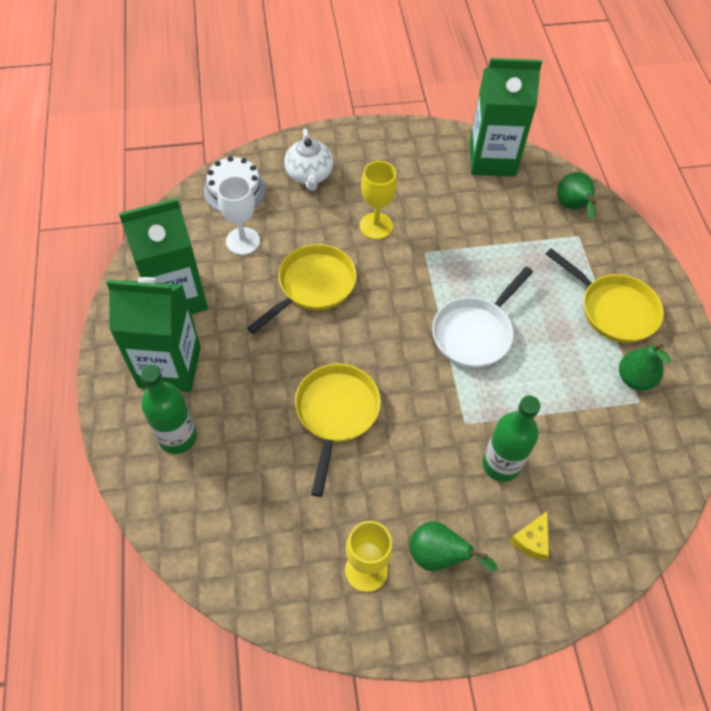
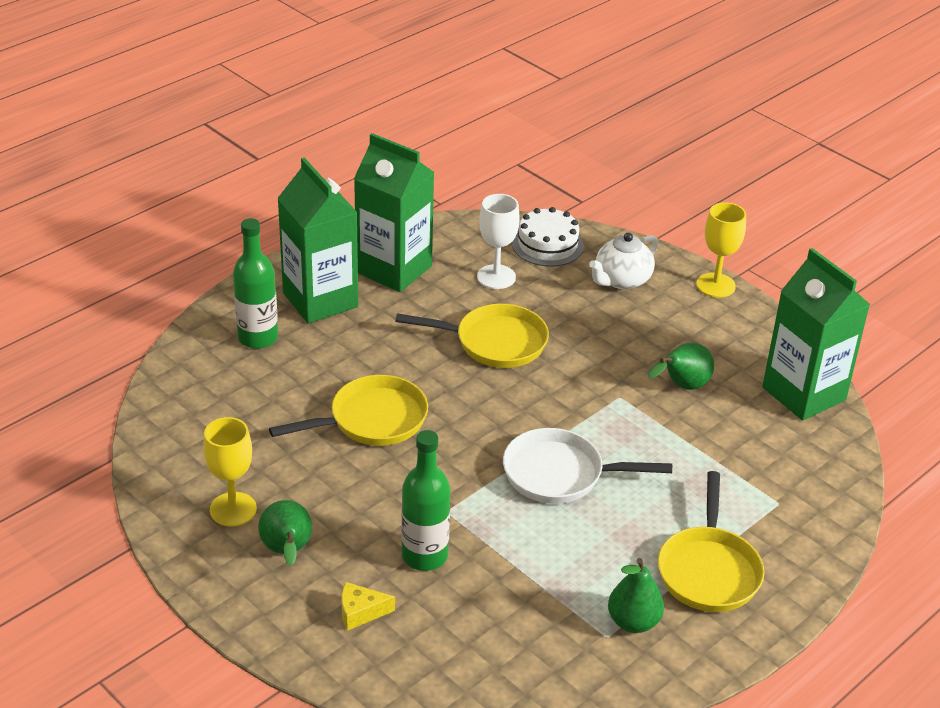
camera: 55 degrees right, 20 degrees down
yellow goblet [360,161,397,239] -> yellow goblet moved to [697,202,746,298]
green pear [557,172,596,220] -> green pear moved to [648,342,714,390]

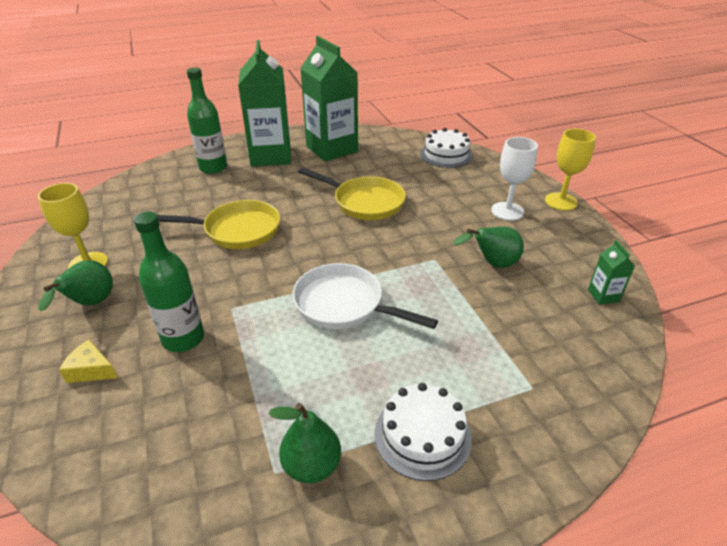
camera: 25 degrees right, 0 degrees up
white goblet [477,194,520,289] -> white goblet moved to [491,137,538,221]
white teapot [589,232,659,290] -> none
yellow pan [658,471,765,612] -> white cake [374,383,472,481]
green carton [762,248,870,421] -> green carton [588,240,635,305], size x0.41

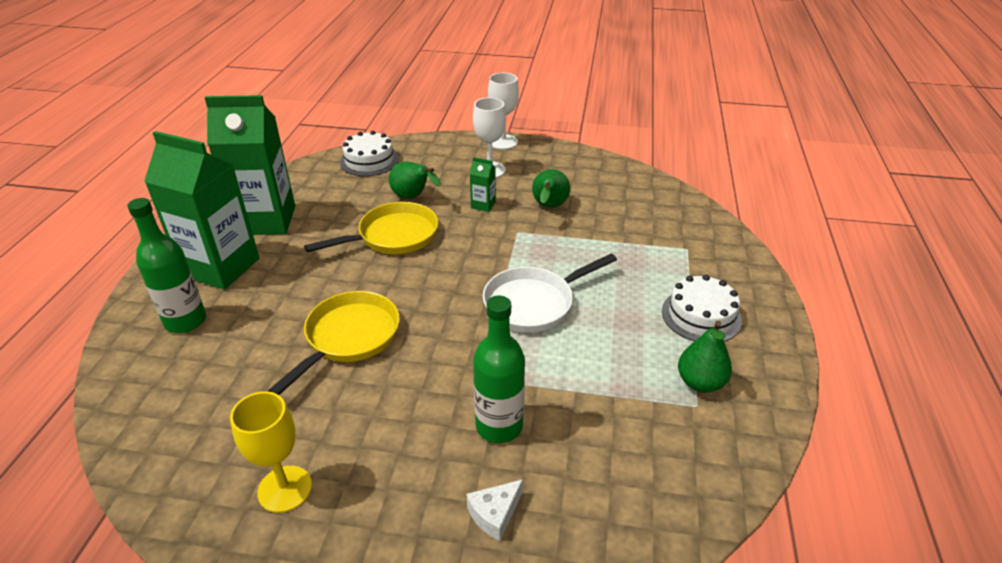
camera: 60 degrees left, 0 degrees up
green pear [38,260,113,311] -> green pear moved to [389,162,441,199]
yellow cheese [59,340,118,383] -> white cheese [467,479,523,541]
yellow goblet [545,129,596,211] -> white goblet [488,73,519,149]
green carton [588,240,635,305] -> green carton moved to [470,157,496,212]

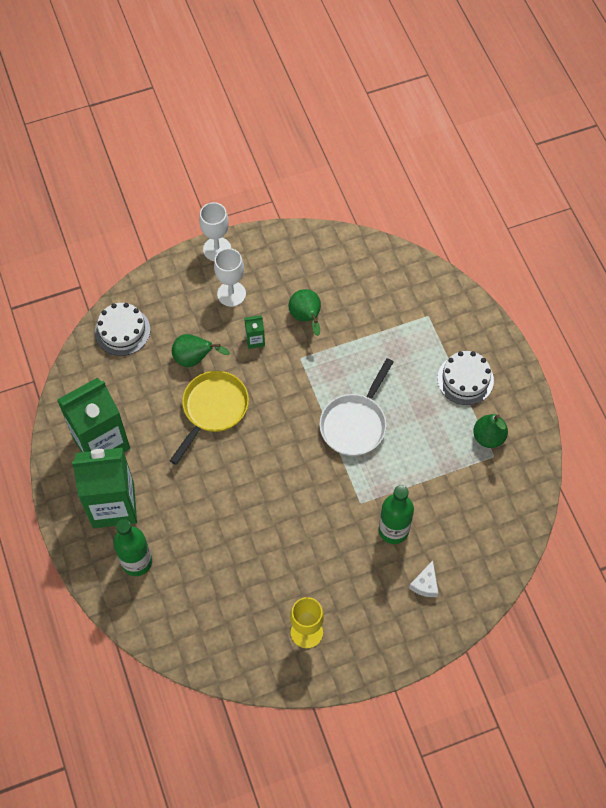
camera: 30 degrees left, 25 degrees up
yellow pan [268,291,400,395] -> none

